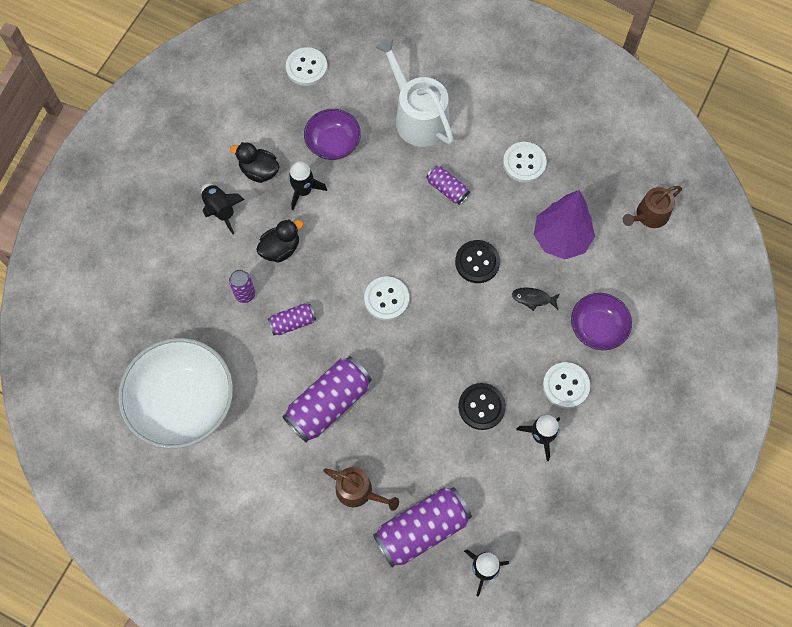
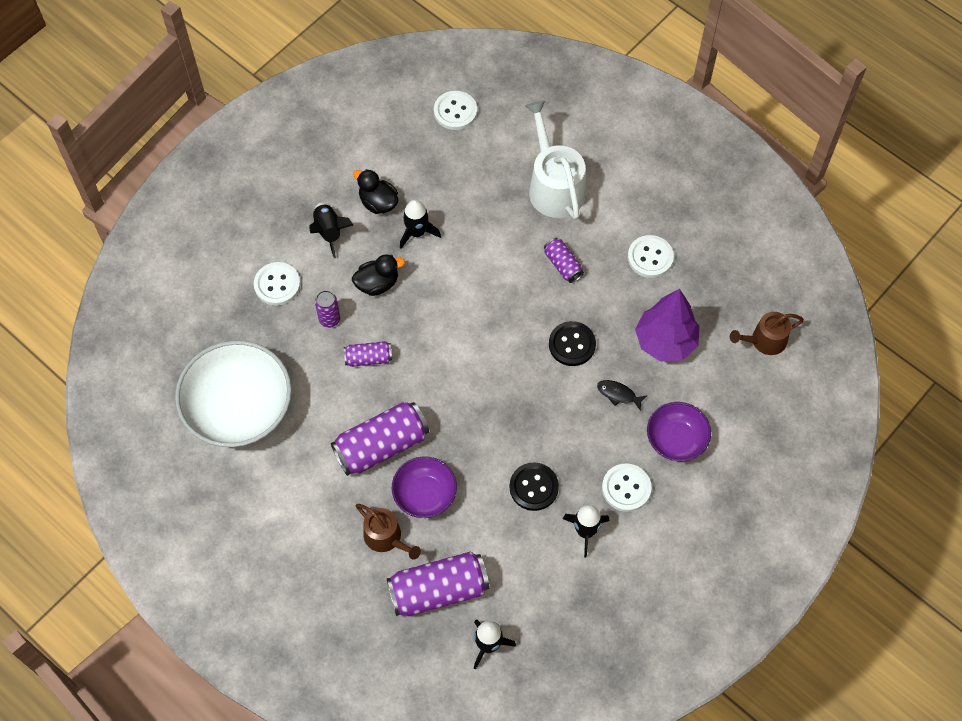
camera: 15 degrees right, 5 degrees down
purple bowl [304,109,361,160] -> purple bowl moved to [392,456,457,518]
white button [364,276,409,321] -> white button moved to [254,262,300,306]

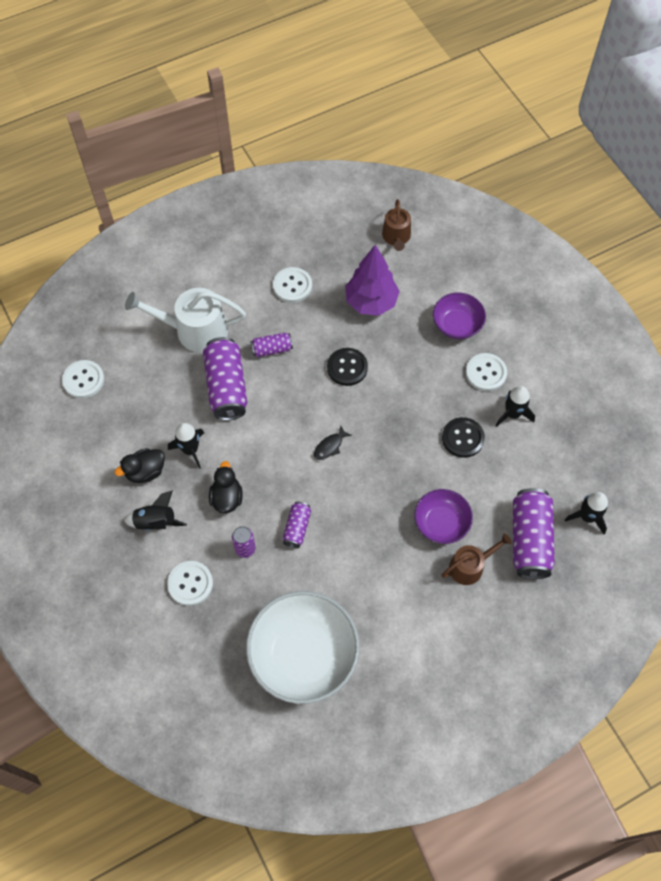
camera: 70 degrees left, 0 degrees up
purple can [331,402,429,476] -> purple can moved to [203,337,248,421]
black fish [597,380,648,411] -> black fish moved to [314,426,352,460]

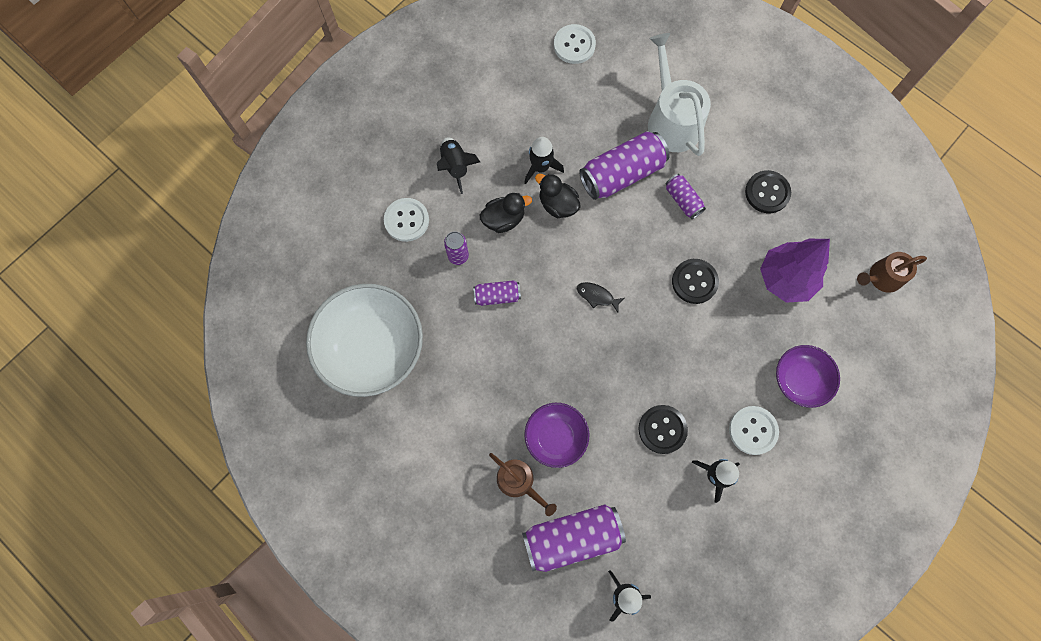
camera: 70 degrees right, 10 degrees up
black duck [114,448,165,483] -> black duck moved to [535,173,581,218]
white button [273,267,312,303] -> black button [745,170,791,213]

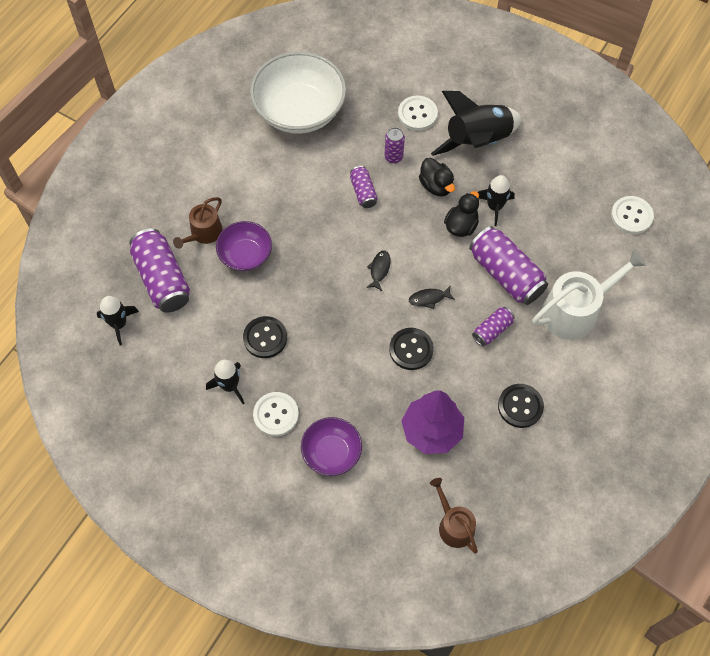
camera: 80 degrees right, 10 degrees down
black rocket [437,137,480,194] -> black rocket [431,91,522,156], size x1.77
none -> black fish [409,286,455,309]

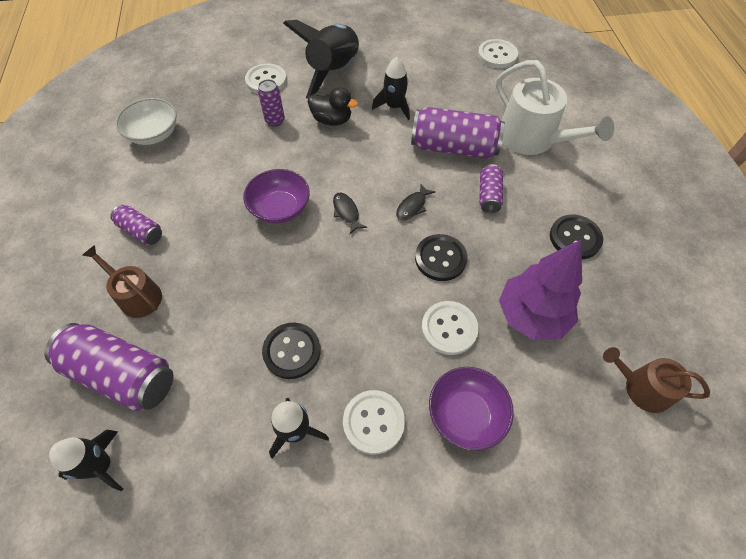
camera: 40 degrees left, 5 degrees down
brown watering can [173,197,223,249] -> brown watering can turned 135 degrees clockwise [82,245,162,318]
purple bowl [216,221,272,271] -> purple bowl moved to [243,169,310,224]
white bowl [250,52,346,134] -> white bowl [115,98,177,145], size x0.55
purple can [350,166,378,208] -> purple can moved to [110,205,162,245]
black duck [444,191,479,237] -> none
white watering can [532,250,646,340] -> white watering can turned 120 degrees clockwise [496,60,614,155]
none -> white button [422,301,479,355]

